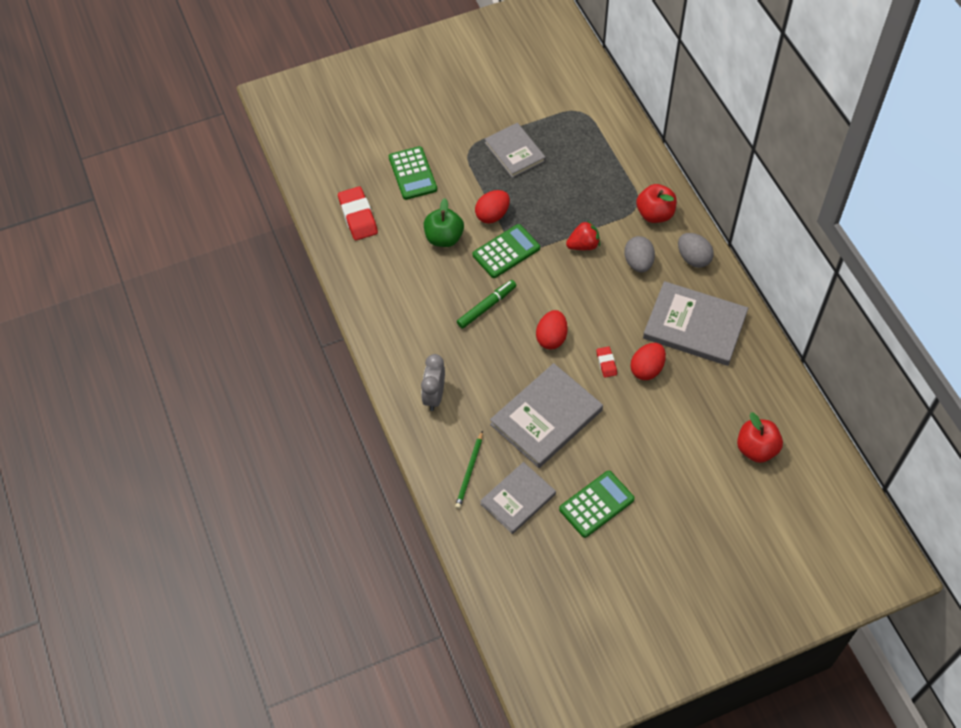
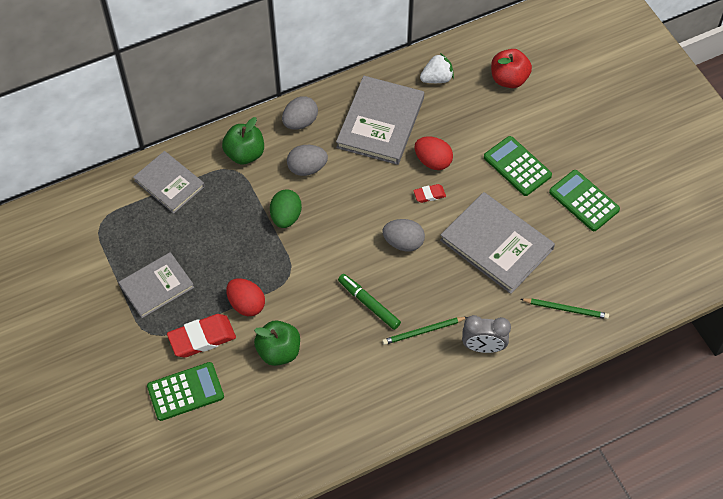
camera: 95 degrees left, 0 degrees up
red eraser [338,186,378,240] -> red eraser moved to [167,314,236,357]
green calculator [473,224,540,278] -> green calculator moved to [484,136,552,196]
grey book [480,462,556,534] -> grey book moved to [133,151,205,214]
red egg [536,310,568,349] -> grey egg [382,219,425,251]
red strawberry [566,220,600,250] -> green egg [270,189,302,228]
red apple [636,184,677,223] -> green apple [222,117,264,165]
none -> green pencil [382,317,467,345]
none -> white strawberry [420,53,454,83]

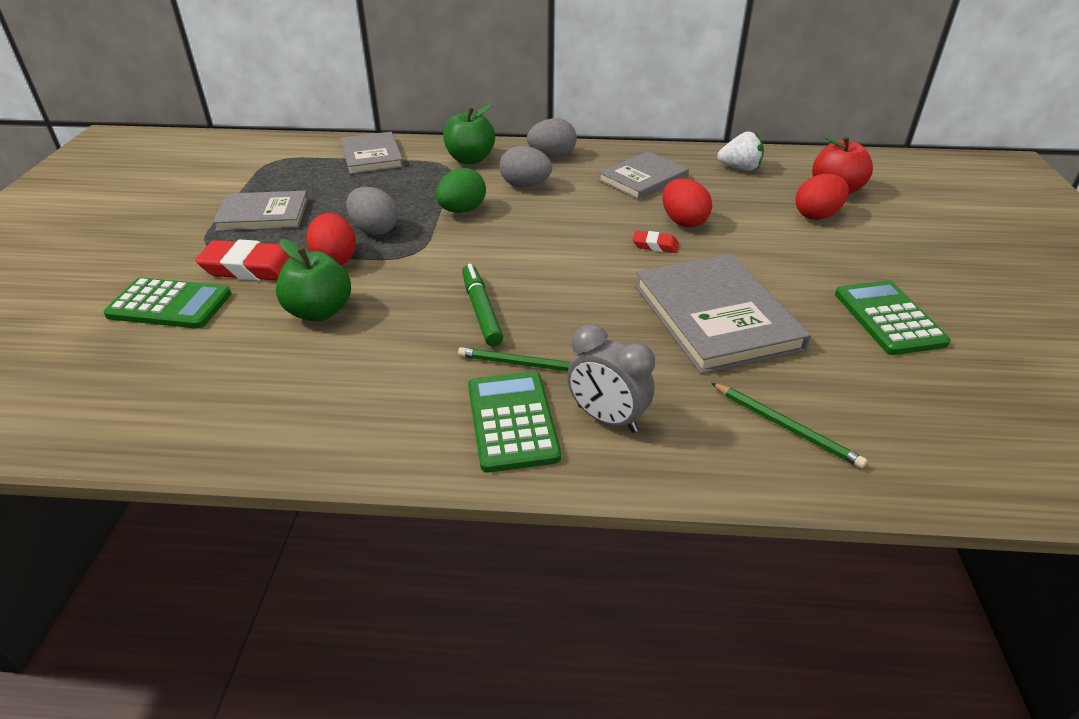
camera: 30 degrees right, 20 degrees down
grey book [336,76,424,165] -> grey book [598,151,689,200], size x0.65
grey egg [382,219,425,251] -> grey egg moved to [346,187,398,235]
green calculator [484,136,552,196] -> green calculator moved to [468,371,561,473]
none -> red egg [795,174,849,220]

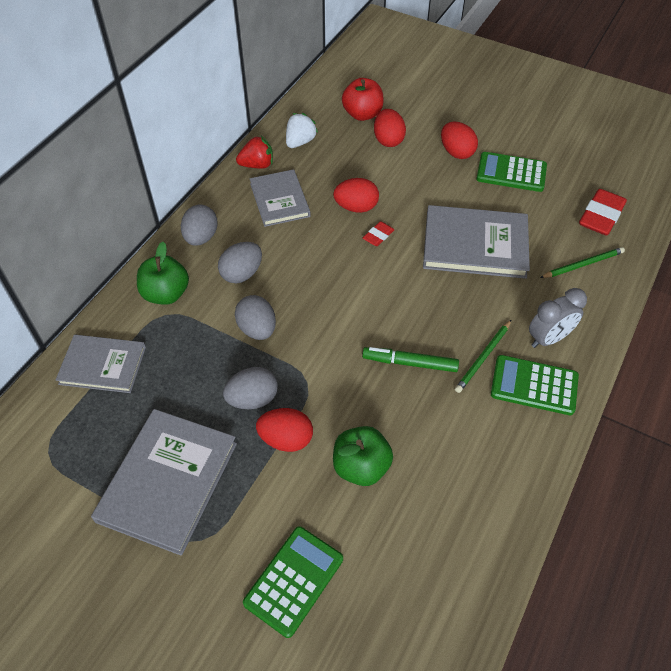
camera: 65 degrees left, 15 degrees up
red eraser [195,239,290,281] -> red eraser moved to [579,189,627,236]
grey book [213,191,308,231] -> grey book [91,409,237,556], size x1.54
green egg [436,168,486,213] -> grey egg [235,295,276,340]
none -> red strawberry [236,136,273,169]
none -> red egg [441,122,478,159]

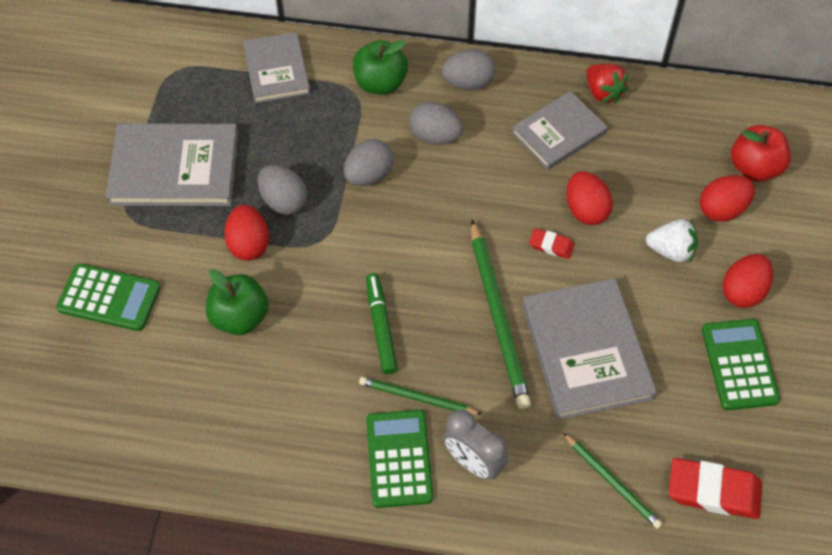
camera: 70 degrees right, 5 degrees up
white strawberry [286,113,318,148] -> white strawberry moved to [646,219,698,262]
none -> green pencil [471,220,531,409]

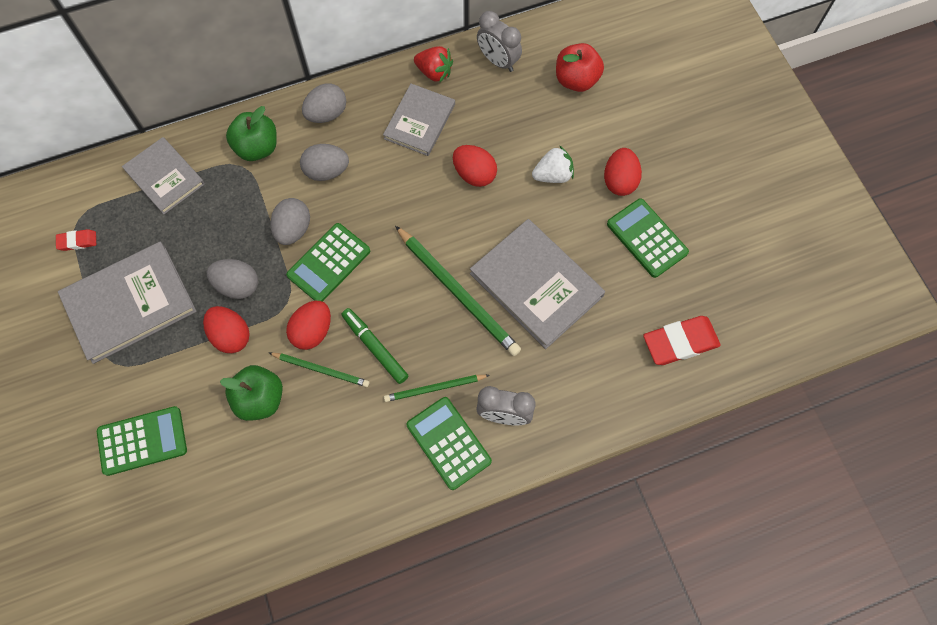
camera: 30 degrees left, 10 degrees up
red eraser [529,228,574,259] -> red eraser moved to [56,229,96,251]
green pencil [563,433,662,529] -> green pencil moved to [269,353,369,387]
red egg [700,175,755,222] -> red egg moved to [286,301,331,350]
none -> green calculator [286,223,370,302]
none -> grey clock [477,11,522,72]

